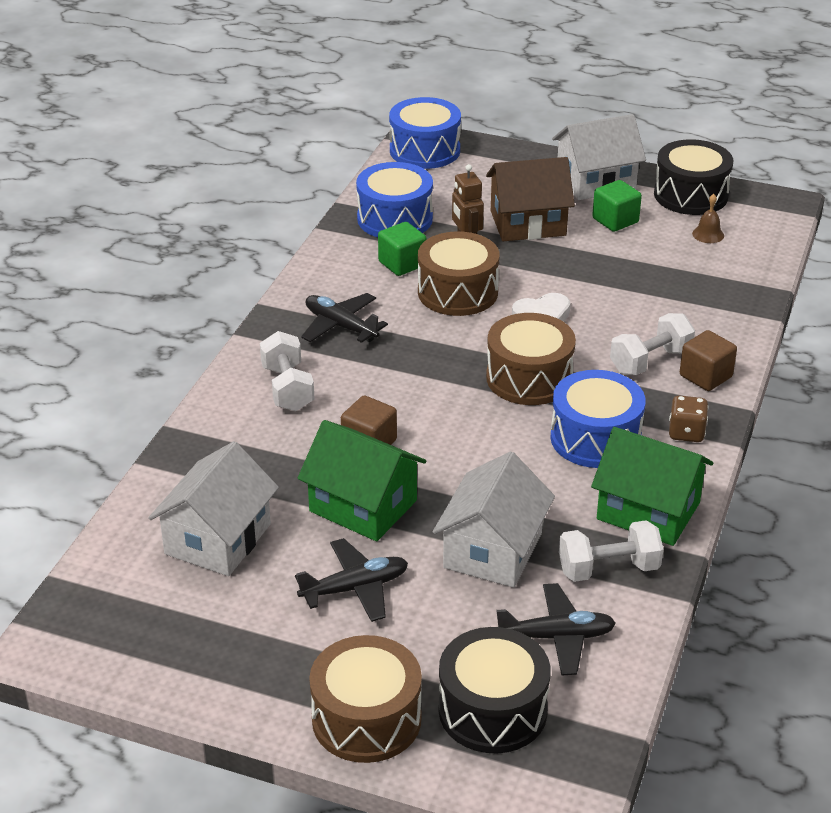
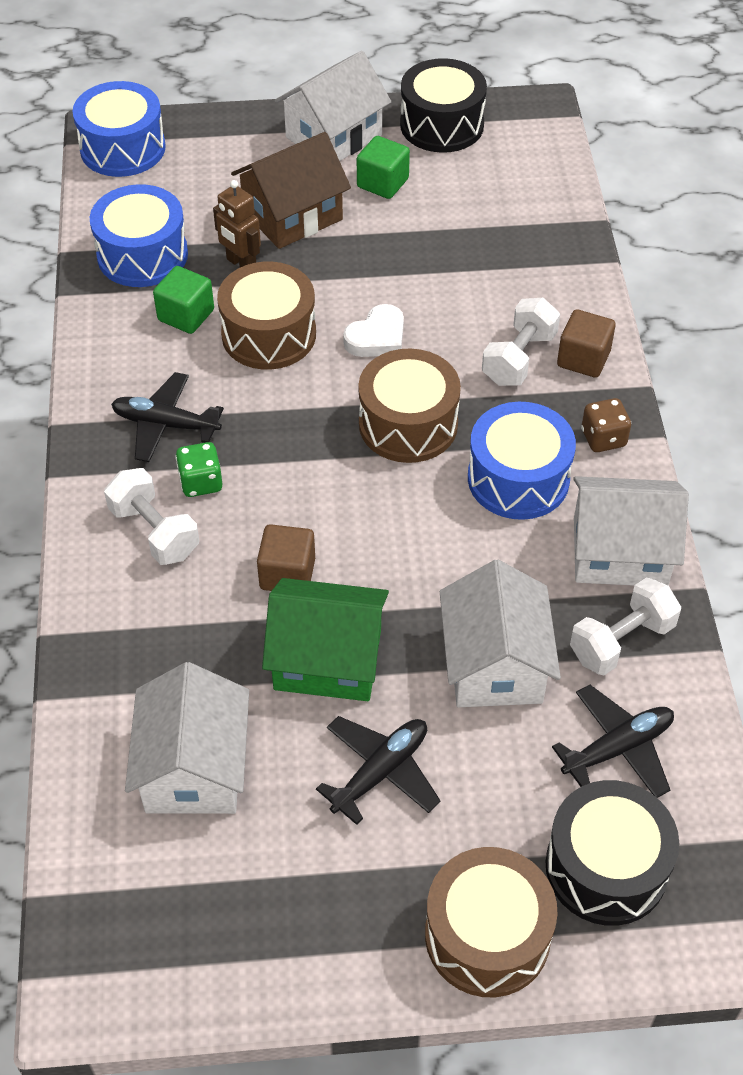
camera: 25 degrees left, 15 degrees up
green house [591,427,714,546] -> white house [573,476,689,586]
brown bell [692,194,724,243] -> none
none -> green dice [175,442,222,497]

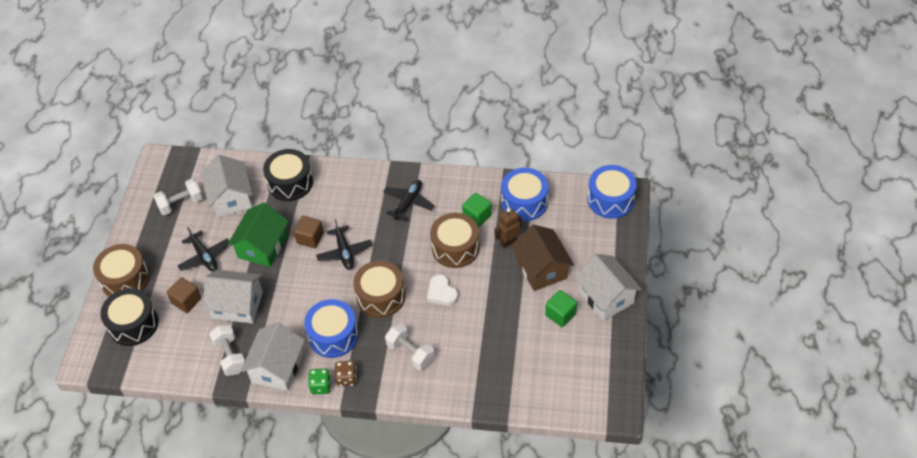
camera: 105 degrees right, 0 degrees up
white dumbbell [104,468,199,565] -> white dumbbell moved to [153,178,203,215]
white house [125,662,249,814] -> white house turned 60 degrees clockwise [201,155,253,217]
green dice [175,442,222,497] -> green dice moved to [308,369,331,394]
black drum [400,58,487,153] -> black drum moved to [263,149,313,201]
black plane [552,685,674,798] -> black plane moved to [316,219,372,270]
brown cube [557,309,616,378] -> brown cube moved to [167,277,201,313]

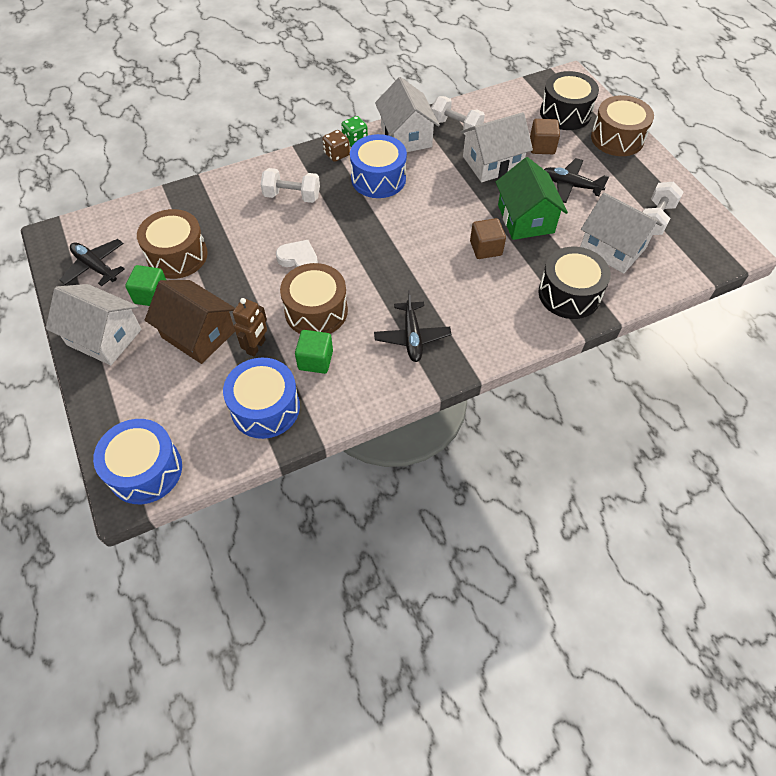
camera: 145 degrees right, 5 degrees up
black plane [316,219,372,270] -> black plane moved to [59,239,125,286]
brown drum [353,261,405,318] -> brown drum moved to [137,209,208,279]

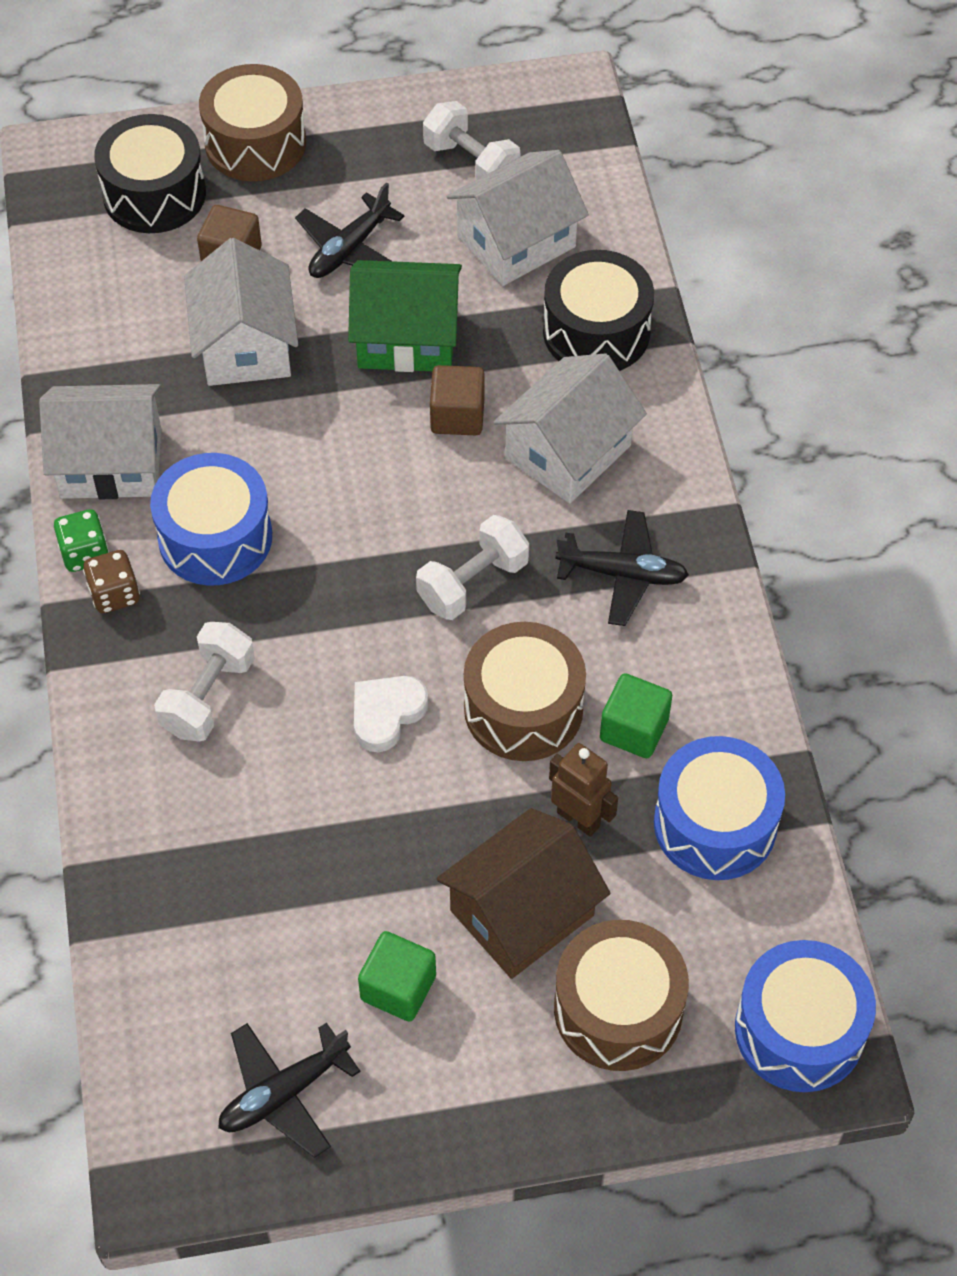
camera: 75 degrees left, 0 degrees up
white house [46,284,142,365] -> white house moved to [494,353,647,504]
brown drum [137,209,208,279] -> brown drum moved to [554,920,689,1071]
white dumbbell [431,96,485,134] -> white dumbbell moved to [416,515,529,620]

